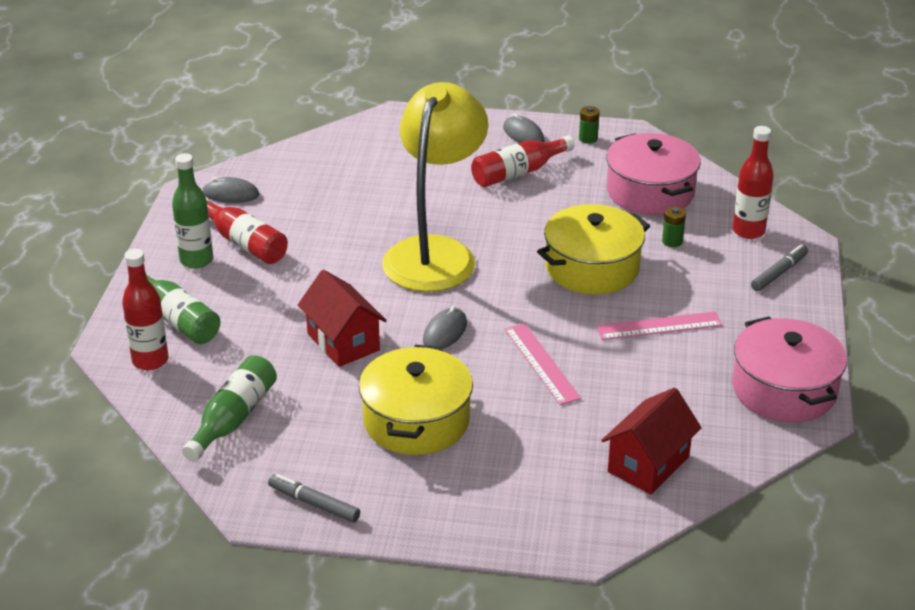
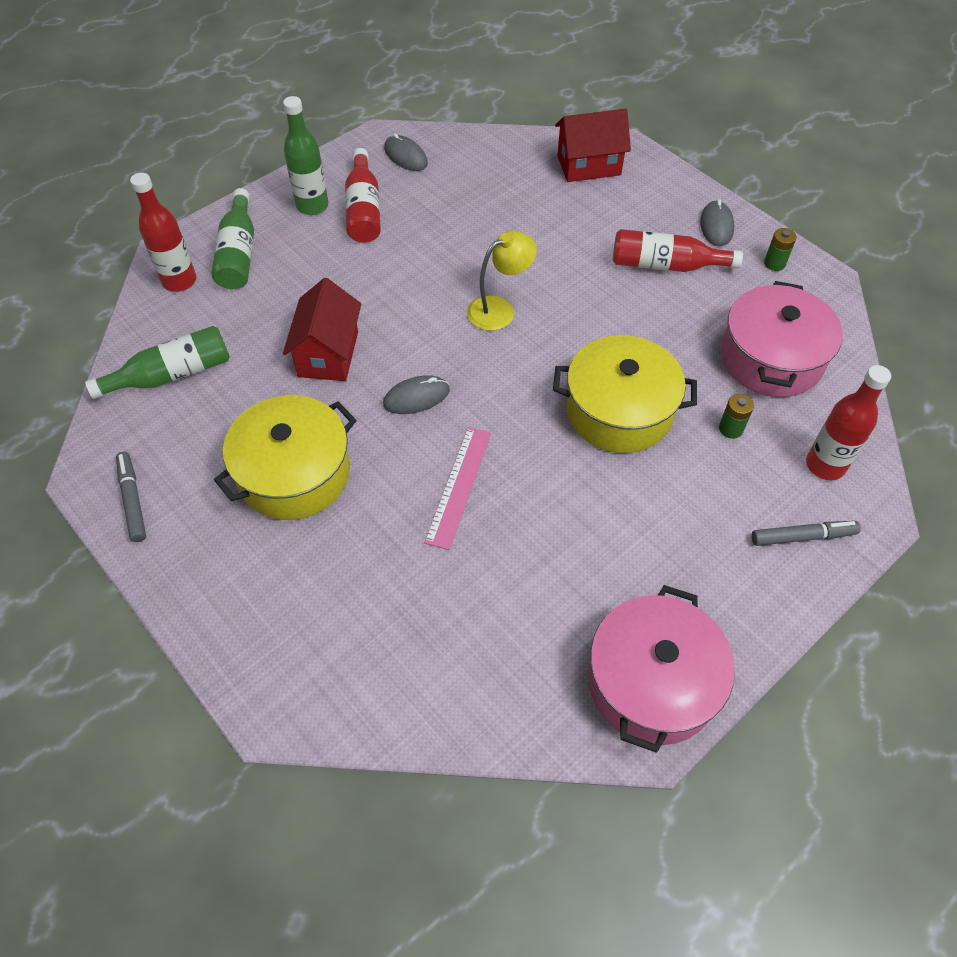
camera: 40 degrees right, 20 degrees up
yellow lamp [382,82,488,292] -> yellow lamp [467,231,537,331], size x0.48
pink ruler [596,311,722,340] -> none
red house [601,388,701,494] -> red house moved to [555,109,631,182]

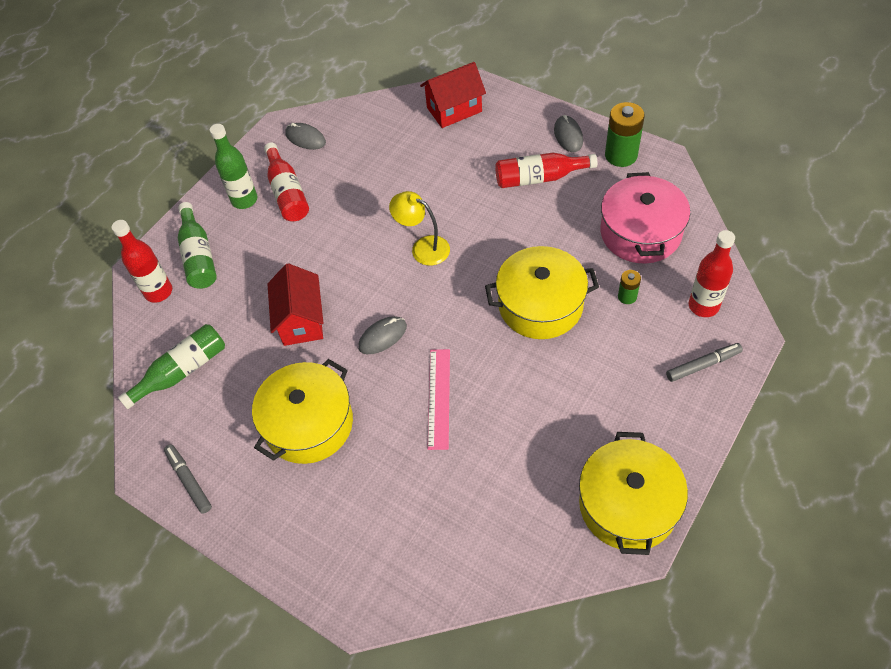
camera: 10 degrees left, 0 degrees up
yellow lamp [467,231,537,331] -> yellow lamp turned 105 degrees counterclockwise [389,191,450,266]
pink pot [588,585,735,753] -> yellow pot [579,432,688,555]
green battery [764,228,797,271] -> green battery [605,102,645,167], size x1.90

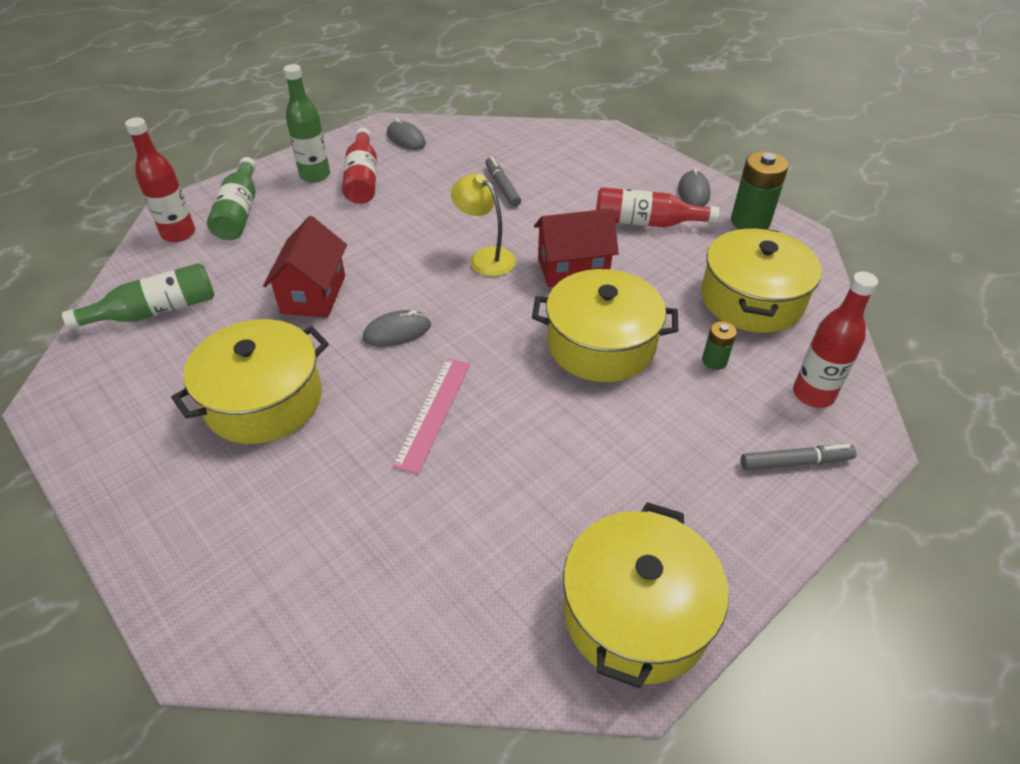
camera: 10 degrees right, 10 degrees down
grey marker [164,444,212,514] -> grey marker moved to [485,157,521,207]
red house [420,62,486,128] -> red house moved to [534,208,619,287]
pink pot [601,172,690,263] -> yellow pot [701,227,822,333]

